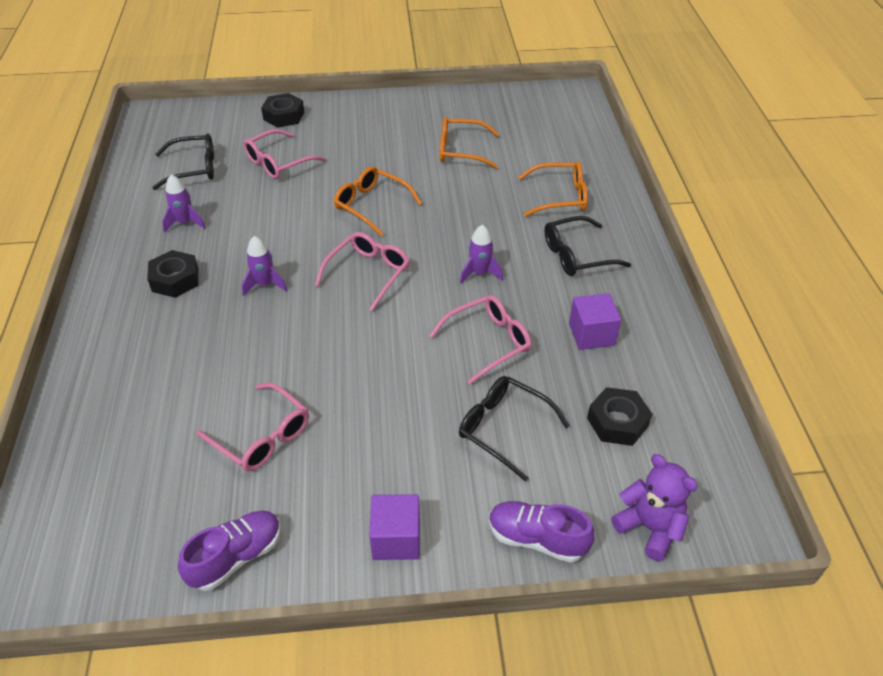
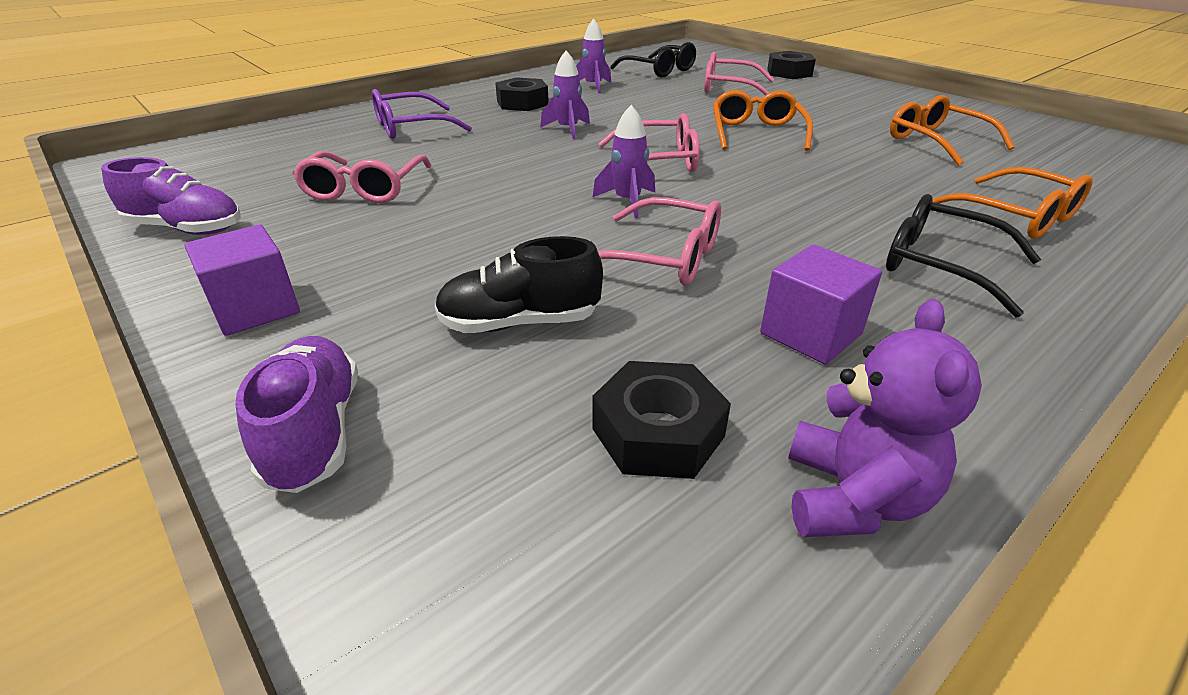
camera: 55 degrees right, 10 degrees down
black glasses [459,376,570,482] -> black shoe [435,236,603,333]
purple rocket [460,225,503,284] -> purple rocket moved to [592,105,655,218]
purple teddy bear [611,454,698,561] -> purple teddy bear moved to [788,299,982,537]
none -> purple glasses [372,89,472,139]

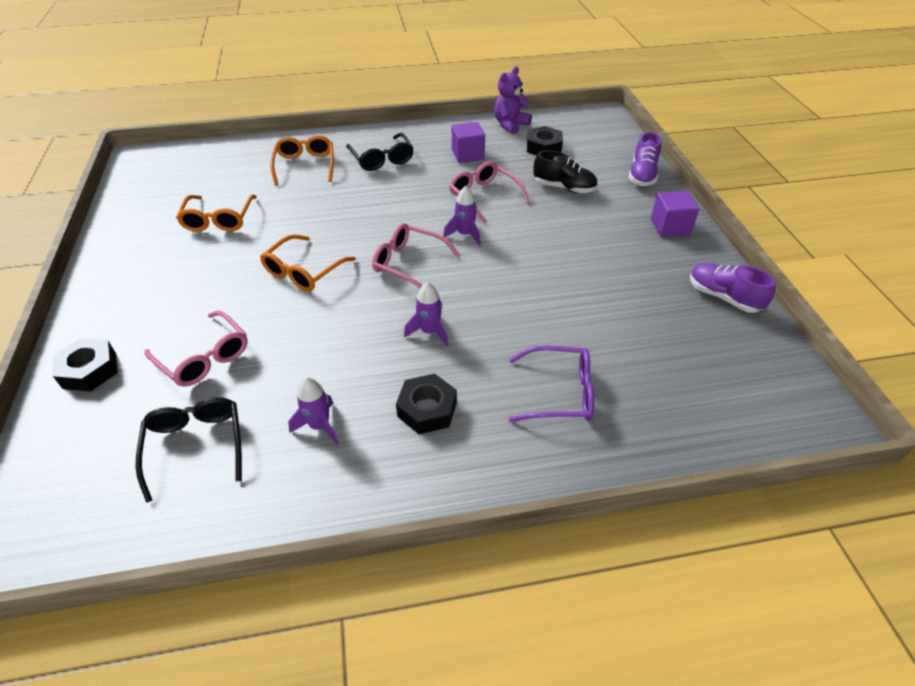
camera: 150 degrees left, 10 degrees up
pink glasses [293,151,432,203] -> none

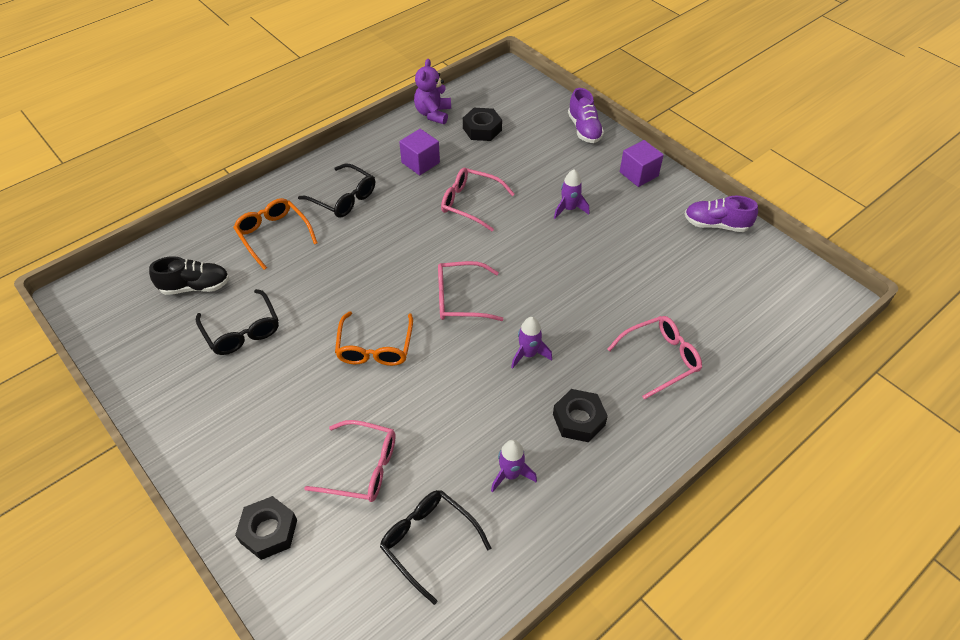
camera: 30 degrees left, 5 degrees up
orange glasses [176,195,257,232] -> black glasses [196,289,279,355]
purple rocket [443,186,481,246] -> purple rocket moved to [554,169,589,219]
purple glasses [508,345,594,422] -> pink glasses [608,316,702,400]
black shoe [533,150,598,193] -> black shoe moved to [149,256,229,295]

